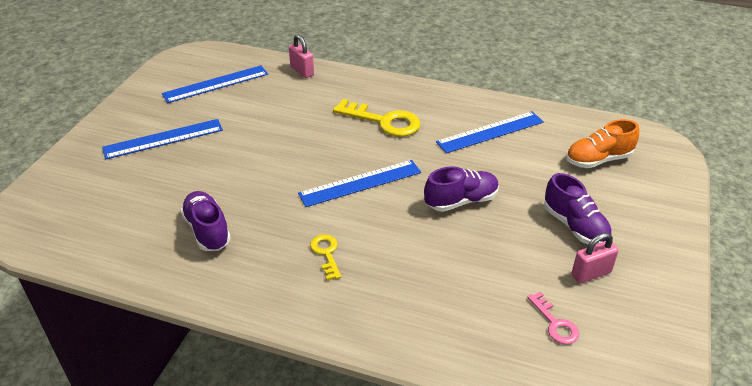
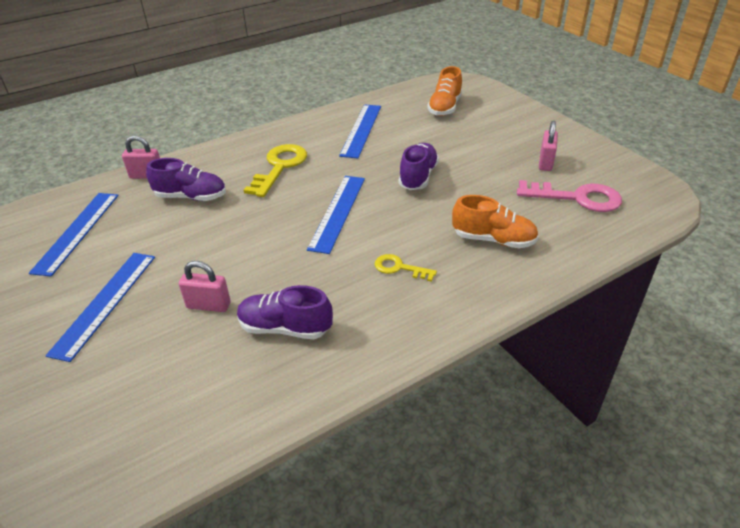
camera: 50 degrees left, 0 degrees up
yellow key [333,99,421,137] -> yellow key turned 45 degrees counterclockwise [244,144,307,197]
pink key [527,292,579,344] -> pink key [517,180,622,212], size x1.82
purple shoe [544,173,612,244] -> purple shoe moved to [146,158,226,201]
none -> pink padlock [179,261,231,312]
none -> orange shoe [452,195,539,248]

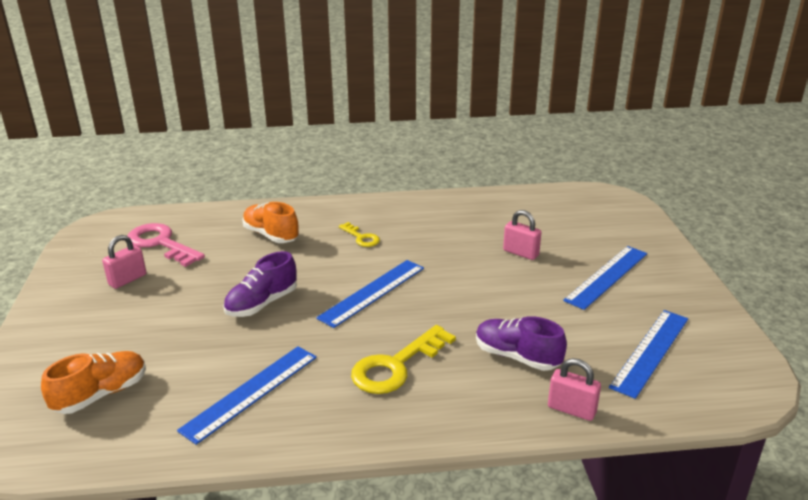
camera: 155 degrees left, 10 degrees down
purple shoe [237,285,333,339] -> none

